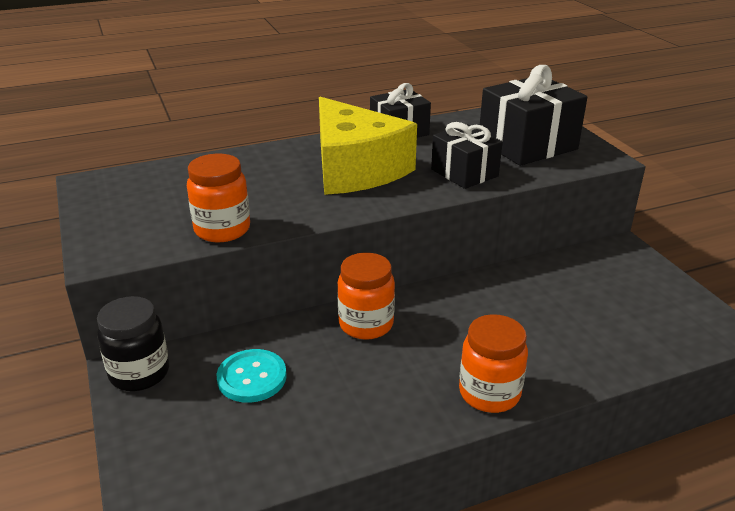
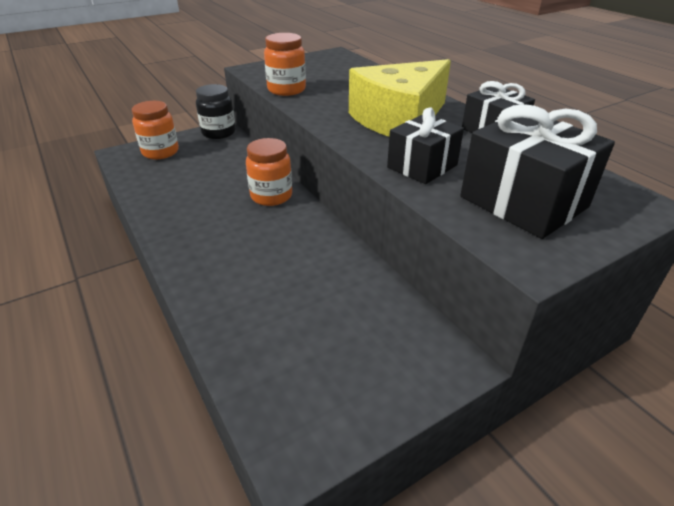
camera: 80 degrees right, 5 degrees up
turquoise button [217,349,287,403] -> none
orange jar [459,314,528,413] -> orange jar moved to [132,101,179,159]

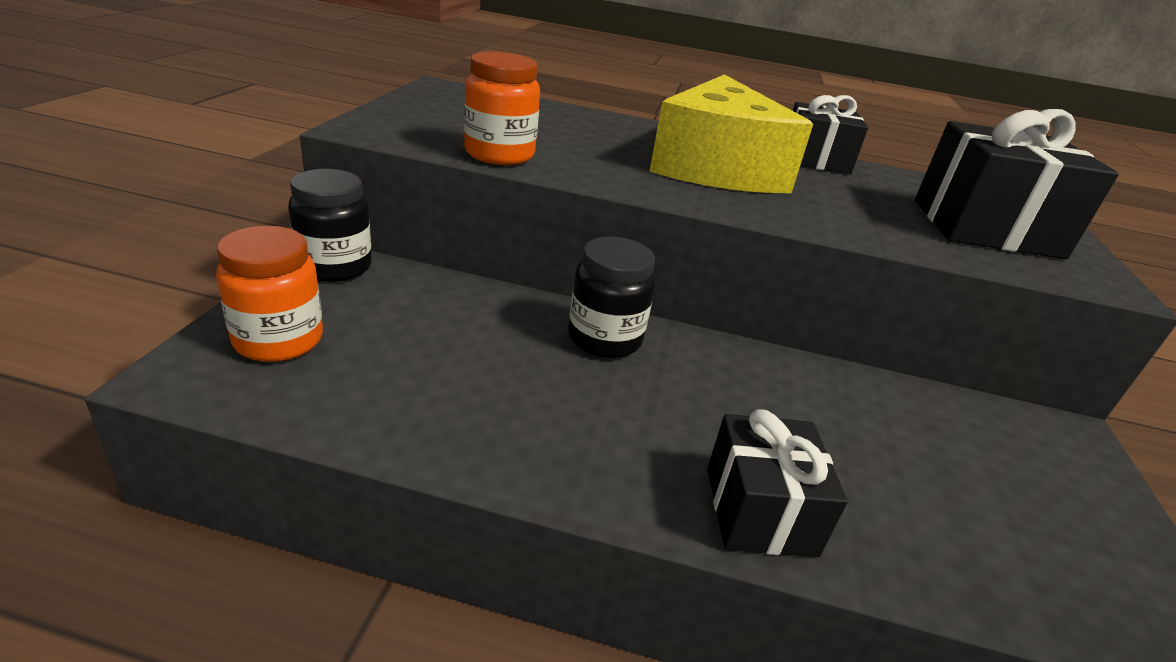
camera: 50 degrees left, 5 degrees down
orange jar [246,138,292,206] -> black jar [568,237,655,358]
black gift [387,107,464,184] -> black gift moved to [707,409,848,557]

